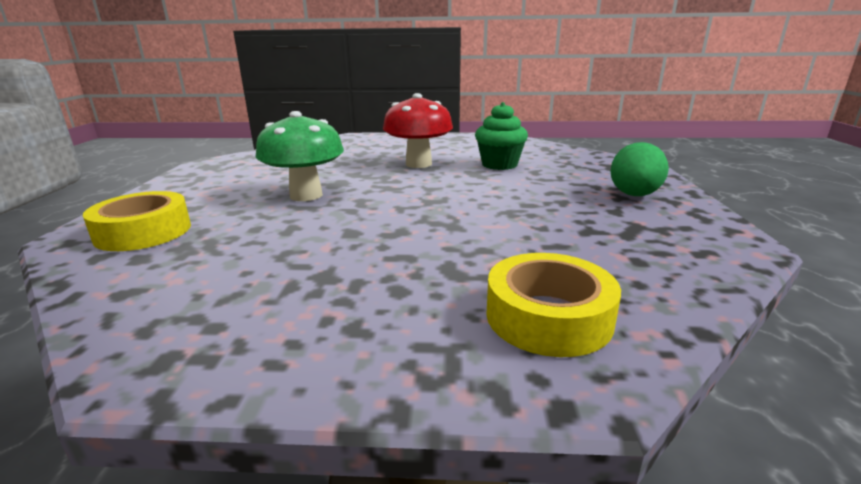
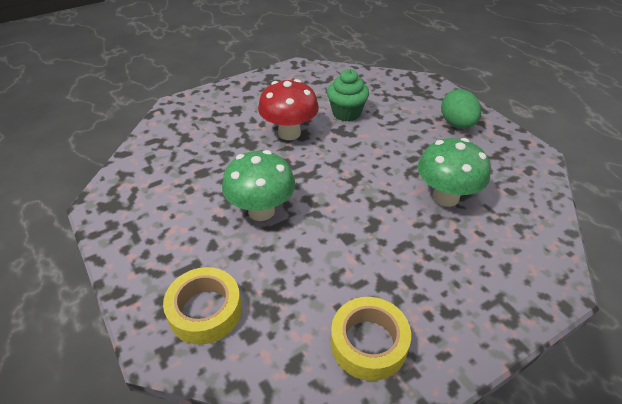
camera: 35 degrees left, 20 degrees up
yellow tape [486,253,621,357] -> yellow tape moved to [331,297,411,381]
none -> green mushroom [418,138,491,207]

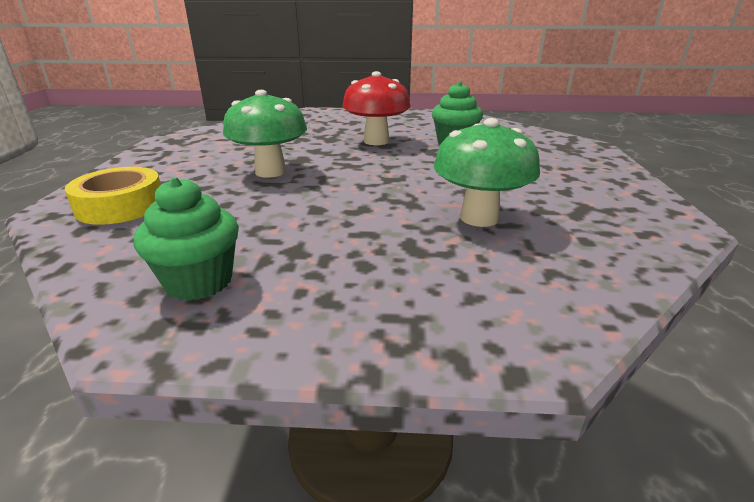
camera: 35 degrees right, 15 degrees down
yellow tape [331,297,411,381] -> green cupcake [134,177,239,301]
green egg [441,89,481,128] -> none

